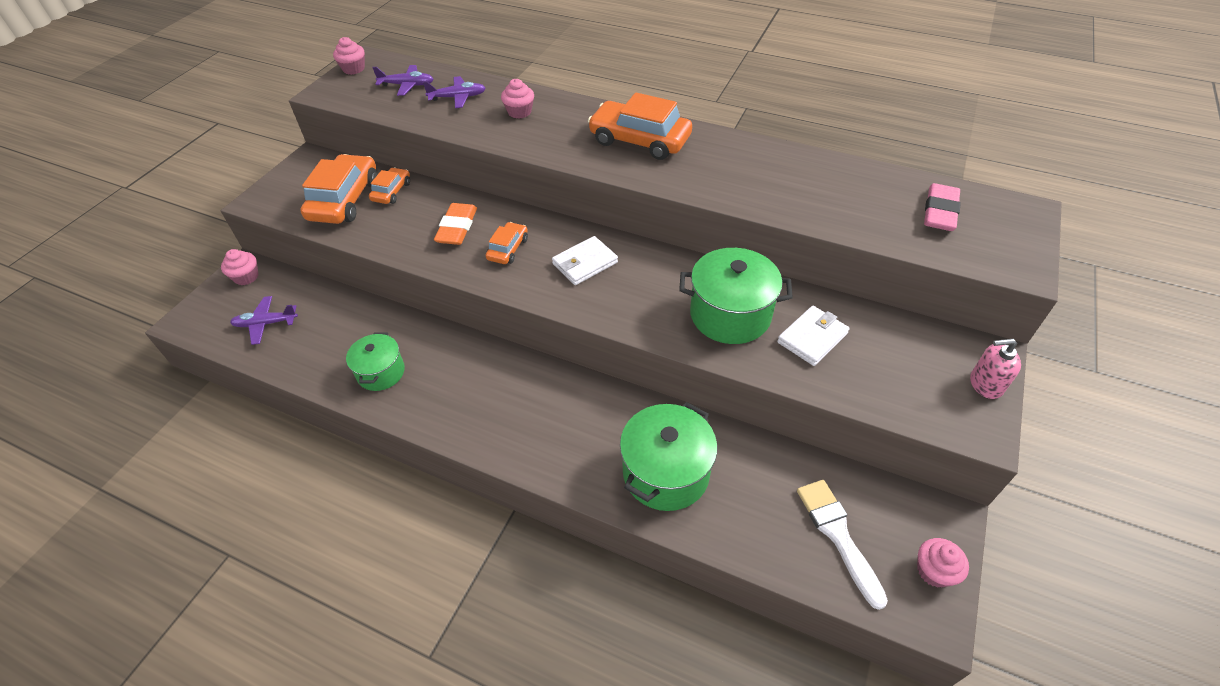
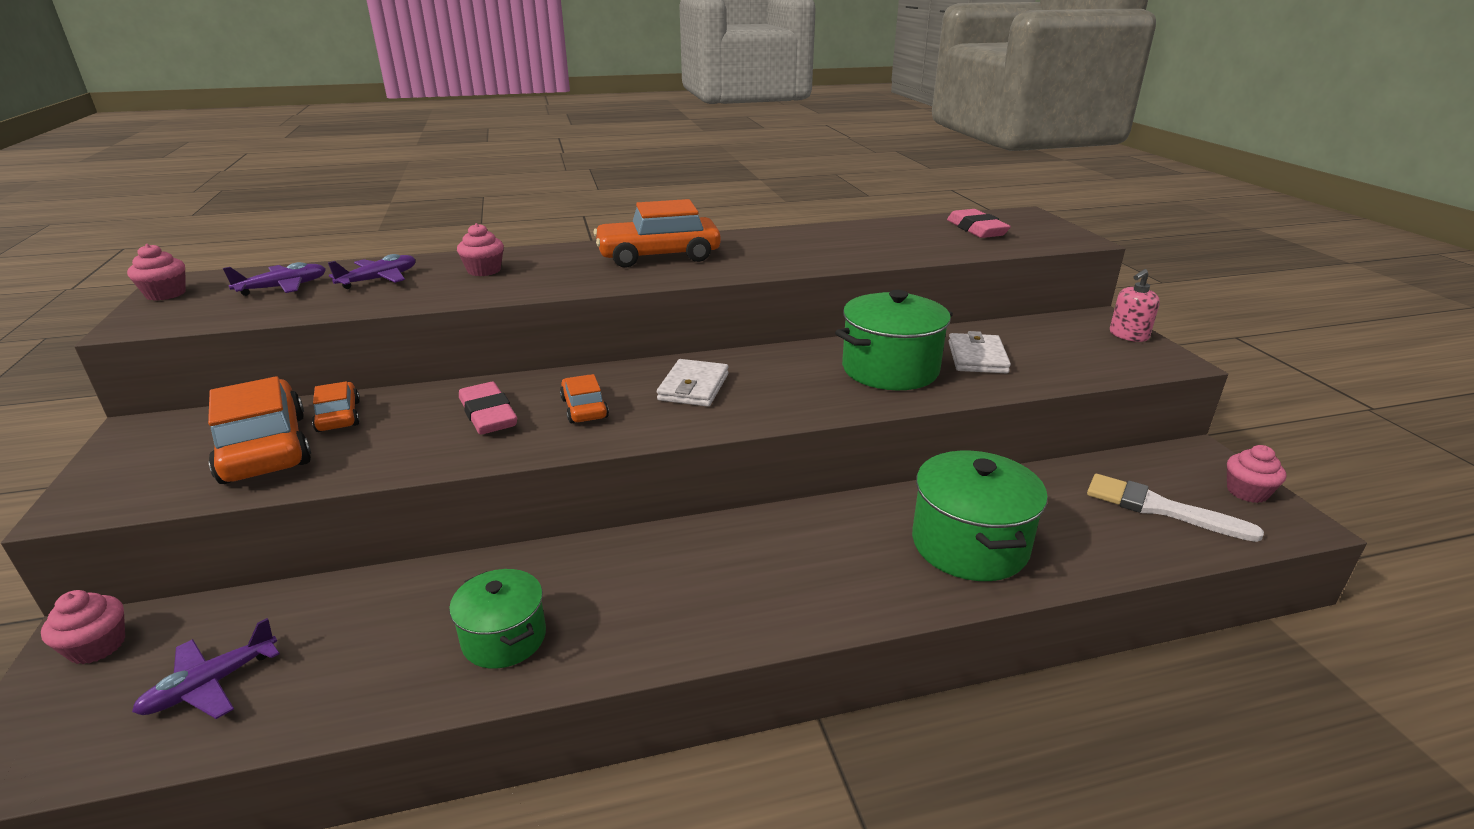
camera: 40 degrees left, 20 degrees down
orange eraser [434,203,477,245] -> pink eraser [459,382,517,435]

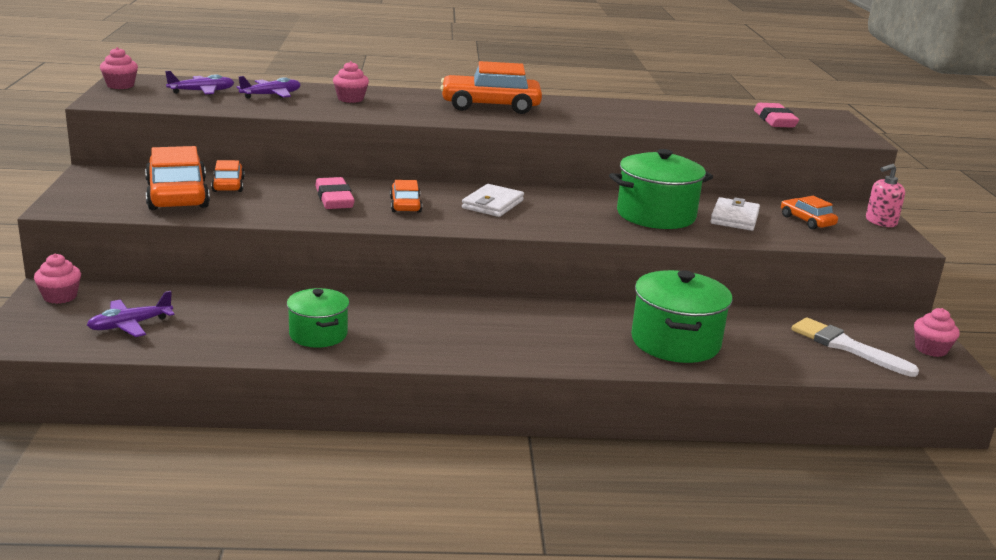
camera: 10 degrees right, 5 degrees down
none -> orange car [781,196,838,229]

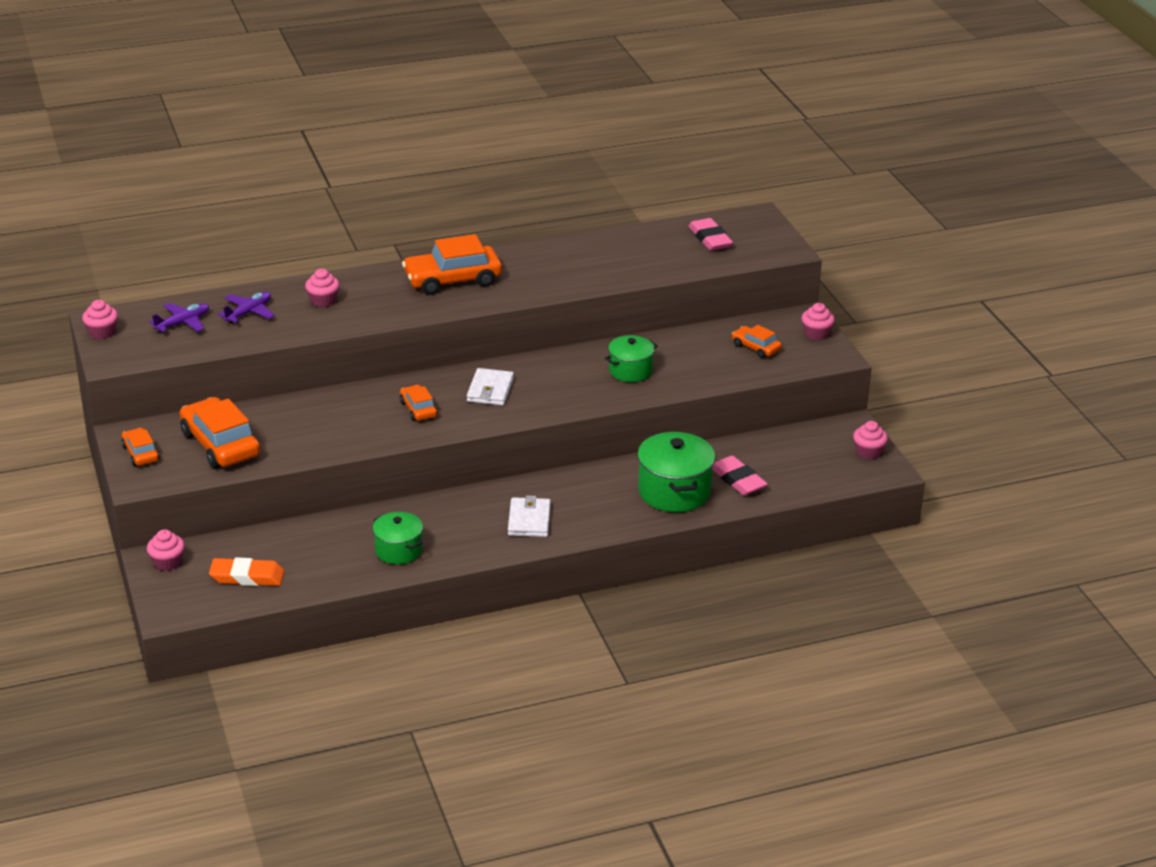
camera: 15 degrees left, 10 degrees up
purple plane [87,291,175,337] -> orange eraser [209,557,284,586]
orange car [211,160,245,192] -> orange car moved to [121,428,160,466]
pink eraser [315,177,355,209] -> pink eraser moved to [712,456,768,495]
green pot [609,149,713,229] -> green pot [605,335,658,382], size x0.62
white wallet [710,197,760,231] -> white wallet moved to [508,495,551,537]
white brush [791,317,919,377] -> none
pink soap dispenser [866,164,905,227] -> pink cupcake [801,303,835,340]

